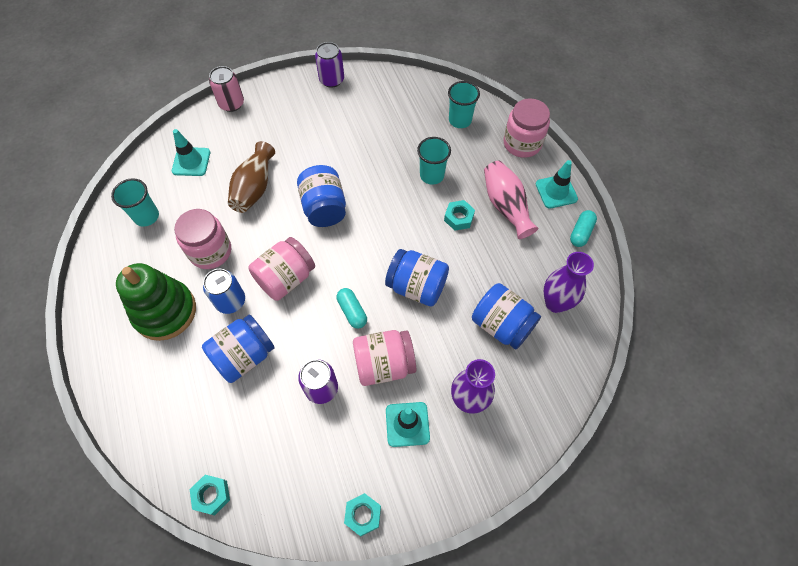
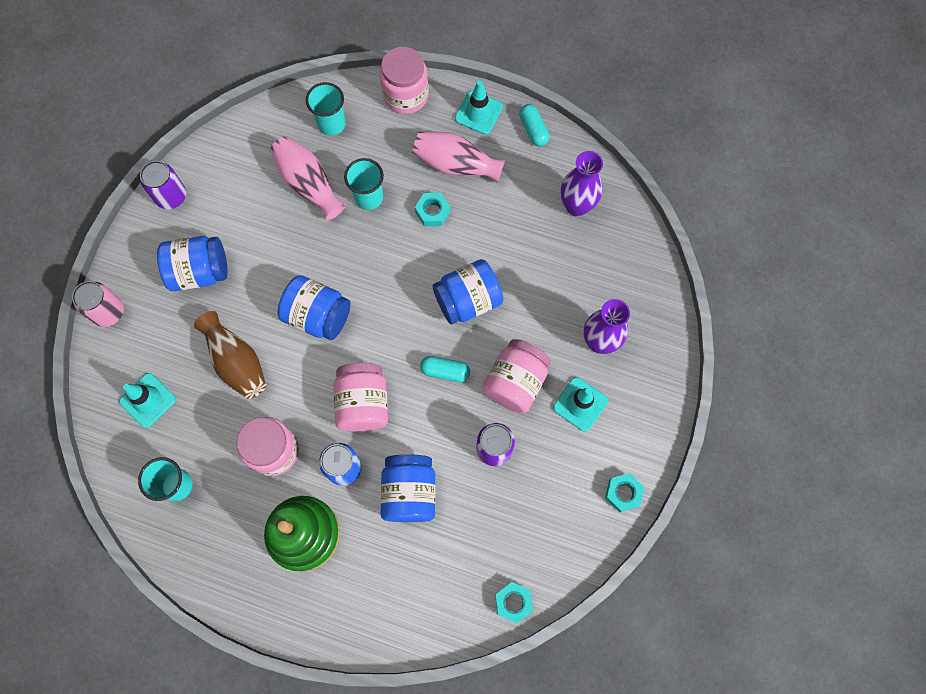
camera: 50 degrees left, 10 degrees up
blue jar [472,283,541,349] -> blue jar moved to [157,236,228,291]
none -> pink vase [270,136,346,220]

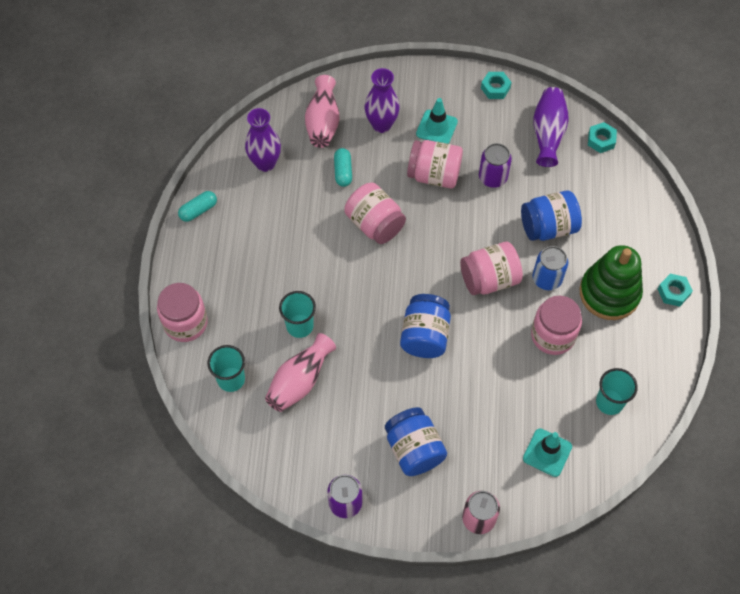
camera: 105 degrees left, 10 degrees down
brown vase [194,311,266,399] -> none
pink vase [412,131,506,183] -> pink vase moved to [305,75,340,148]
turquoise nut [415,193,450,226] -> turquoise nut moved to [658,274,693,307]
turquoise capsule [420,356,470,382] -> turquoise capsule moved to [334,148,352,187]
blue jar [432,259,503,324] -> pink jar [344,182,406,244]
turquoise traffic cone [455,80,503,135] -> none
none -> purple vase [533,87,569,167]

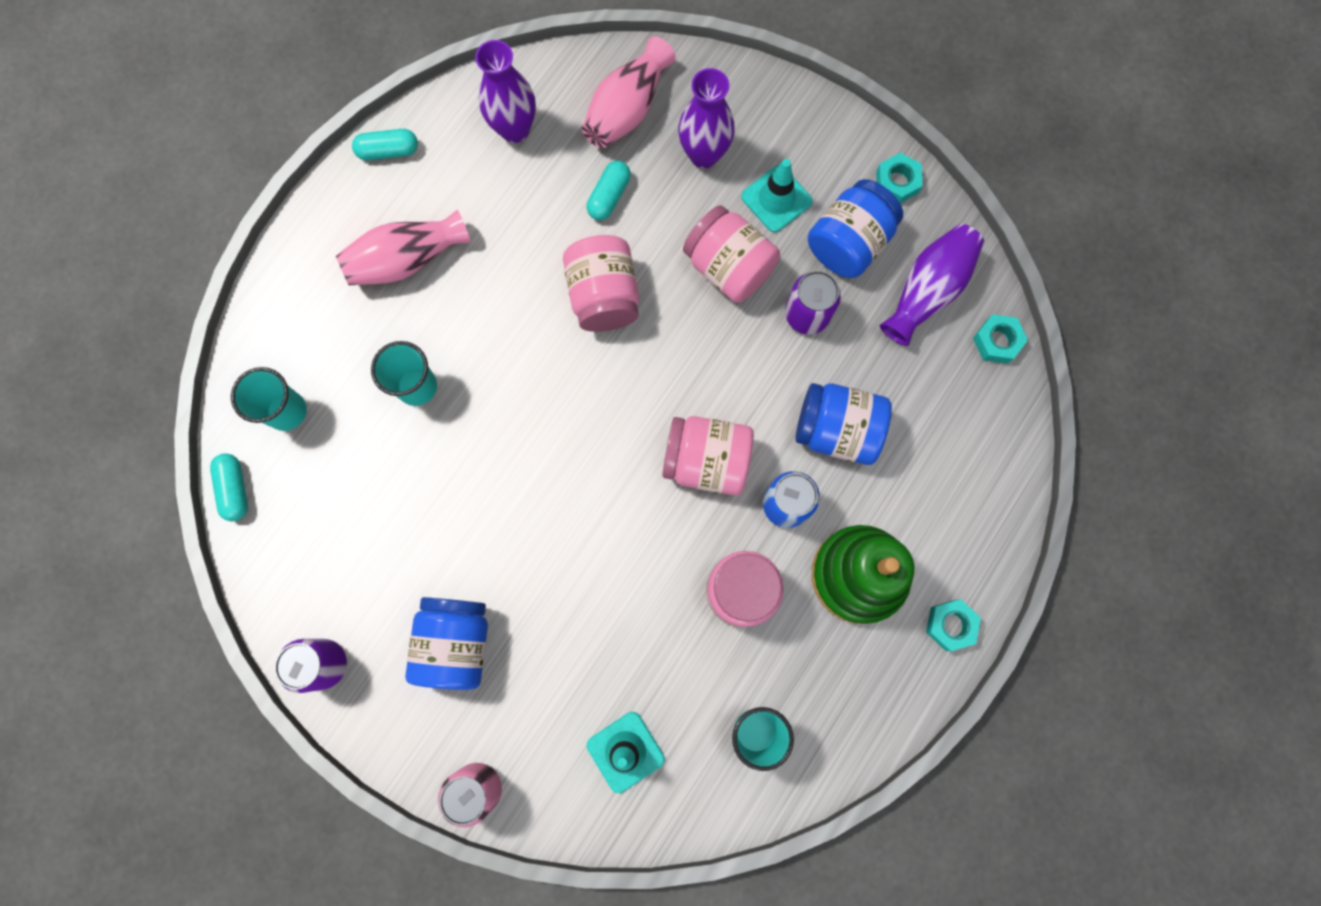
camera: 30 degrees right, 15 degrees up
pink jar [157,283,208,342] -> none
pink vase [265,333,336,412] -> pink vase moved to [336,210,471,285]
blue jar [400,294,451,358] -> blue jar moved to [808,179,903,278]
none -> turquoise capsule [210,453,248,521]

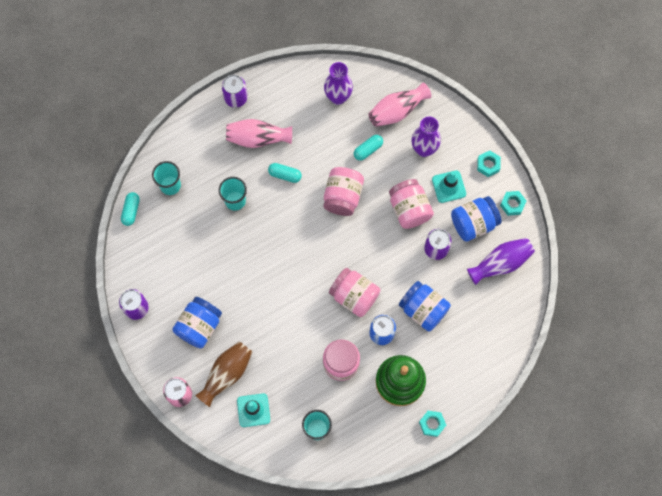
camera: 25 degrees right, 5 degrees down
turquoise capsule [352,129,418,160] -> turquoise capsule moved to [268,163,302,183]
turquoise nut [973,314,1028,364] -> turquoise nut moved to [477,150,501,177]
none -> brown vase [195,341,252,407]
none -> purple can [222,75,248,108]

